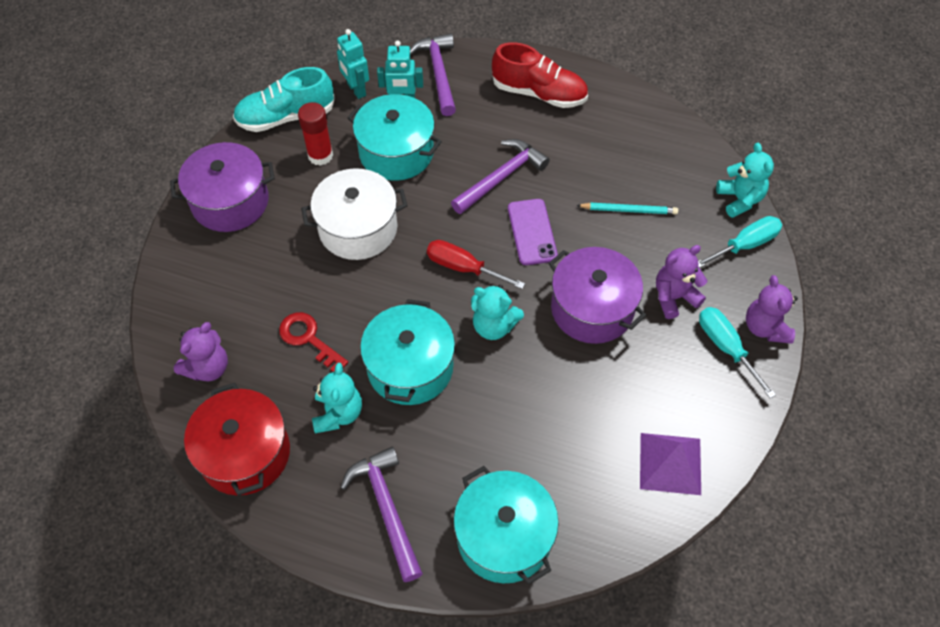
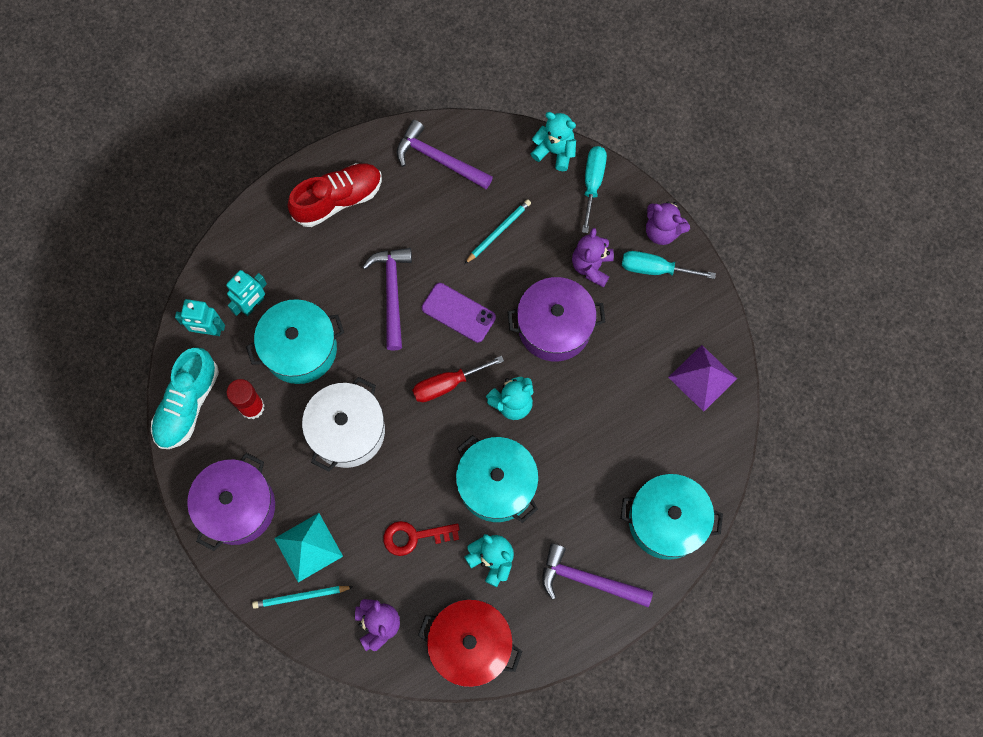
camera: 50 degrees left, 15 degrees up
purple hammer [410,33,456,116] -> purple hammer moved to [396,120,493,189]
none -> turquoise pencil [252,586,353,609]
none -> turquoise pyramid [274,513,343,582]

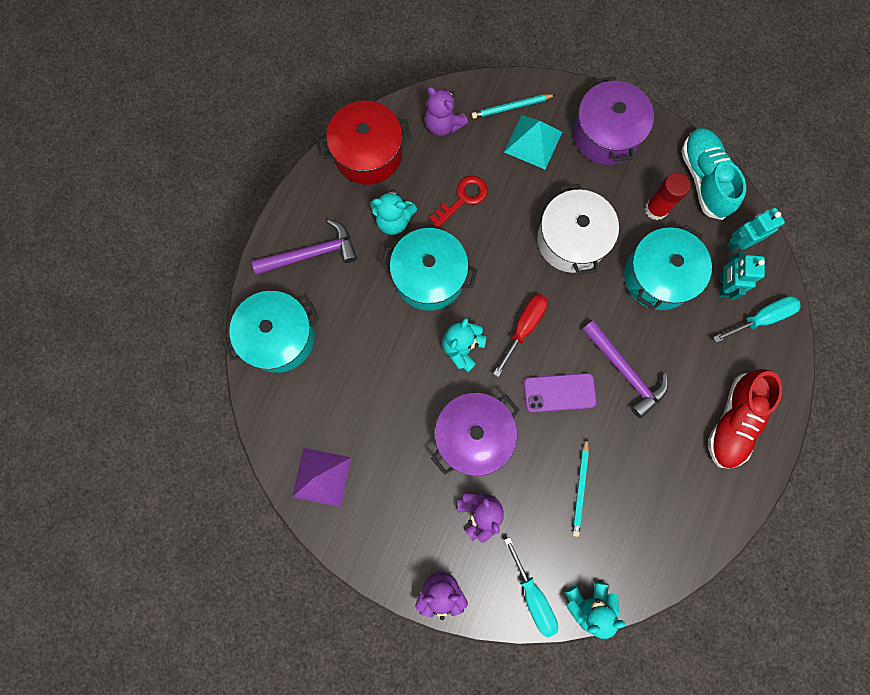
camera: 145 degrees right, 5 degrees up
turquoise pencil [252,586,353,609] -> turquoise pencil turned 150 degrees counterclockwise [471,94,555,119]
purple hammer [396,120,493,189] -> none
turquoise screwdriver [622,251,716,279] -> turquoise screwdriver moved to [713,296,801,343]

